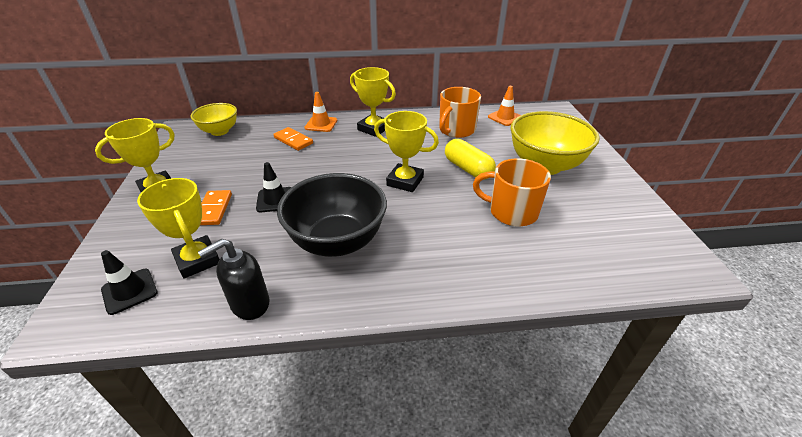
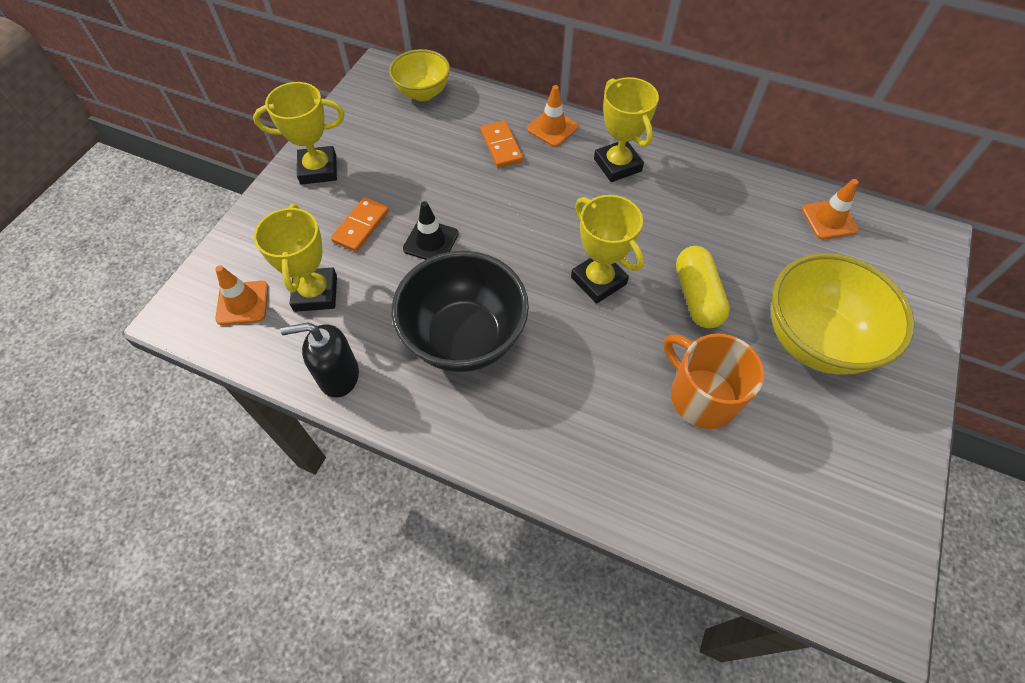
camera: 30 degrees right, 20 degrees up
black traffic cone [101,250,157,315] -> orange traffic cone [215,265,268,325]
orange mug [439,87,481,138] -> none

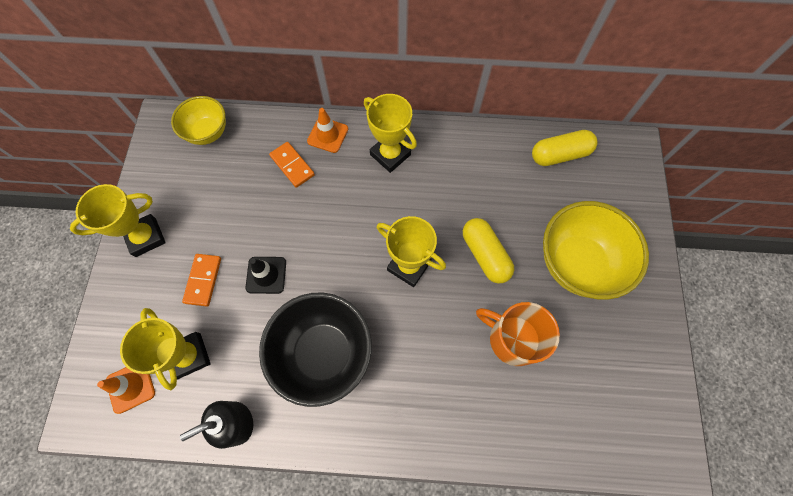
camera: 20 degrees left, 10 degrees up
orange traffic cone [802,179,859,239] -> yellow capsule [532,130,598,166]

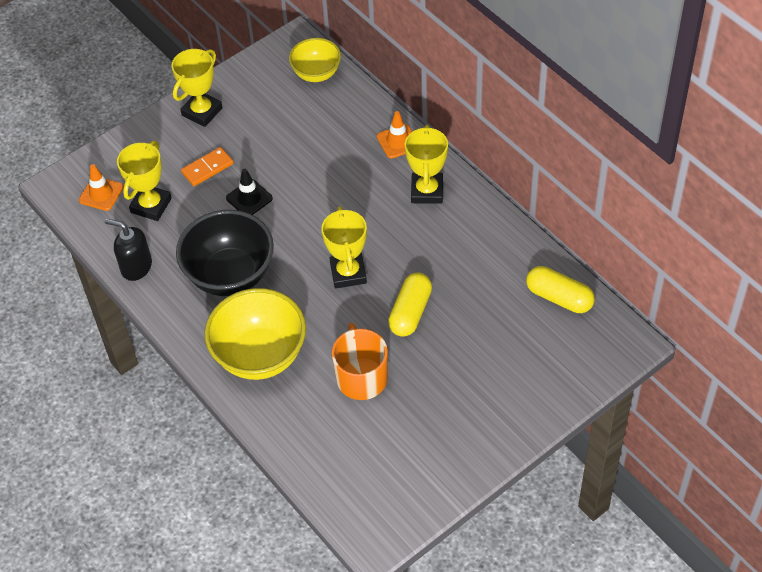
camera: 50 degrees right, 15 degrees down
yellow trophy [70,184,166,257] -> yellow trophy turned 75 degrees counterclockwise [172,49,222,127]
orange domino [269,142,315,188] -> none
yellow bowl [543,201,649,300] -> yellow bowl moved to [204,288,306,380]

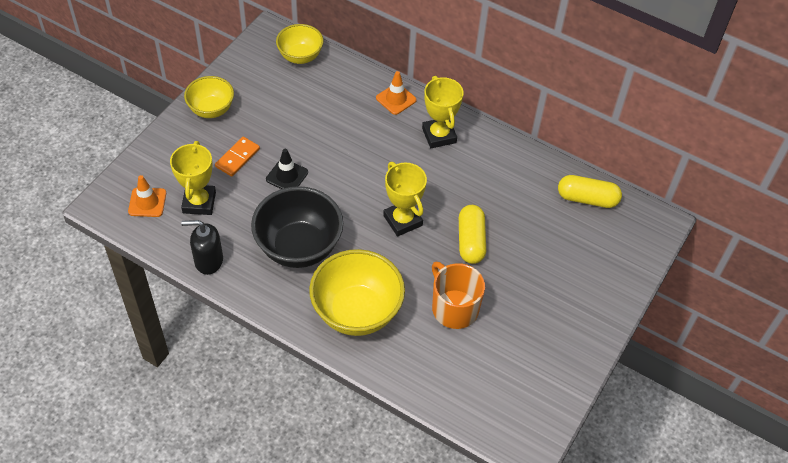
camera: 25 degrees left, 0 degrees up
yellow trophy [172,49,222,127] -> yellow bowl [184,76,234,118]

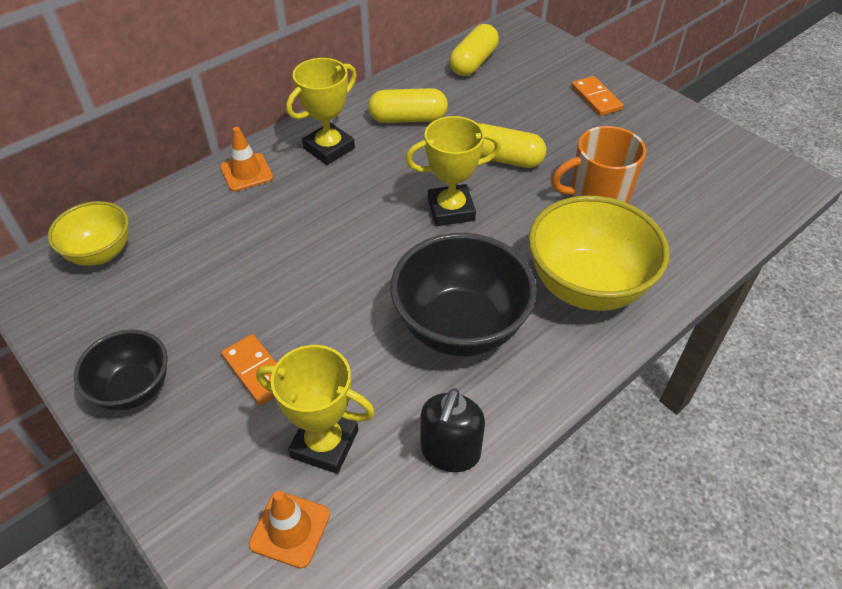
camera: 70 degrees left, 5 degrees down
yellow bowl [184,76,234,118] -> black bowl [74,330,168,411]
black traffic cone [266,149,308,189] -> none
yellow trophy [422,76,464,148] -> yellow trophy turned 45 degrees counterclockwise [286,58,357,165]
none -> yellow capsule [368,88,448,123]
none -> orange domino [571,76,623,116]

